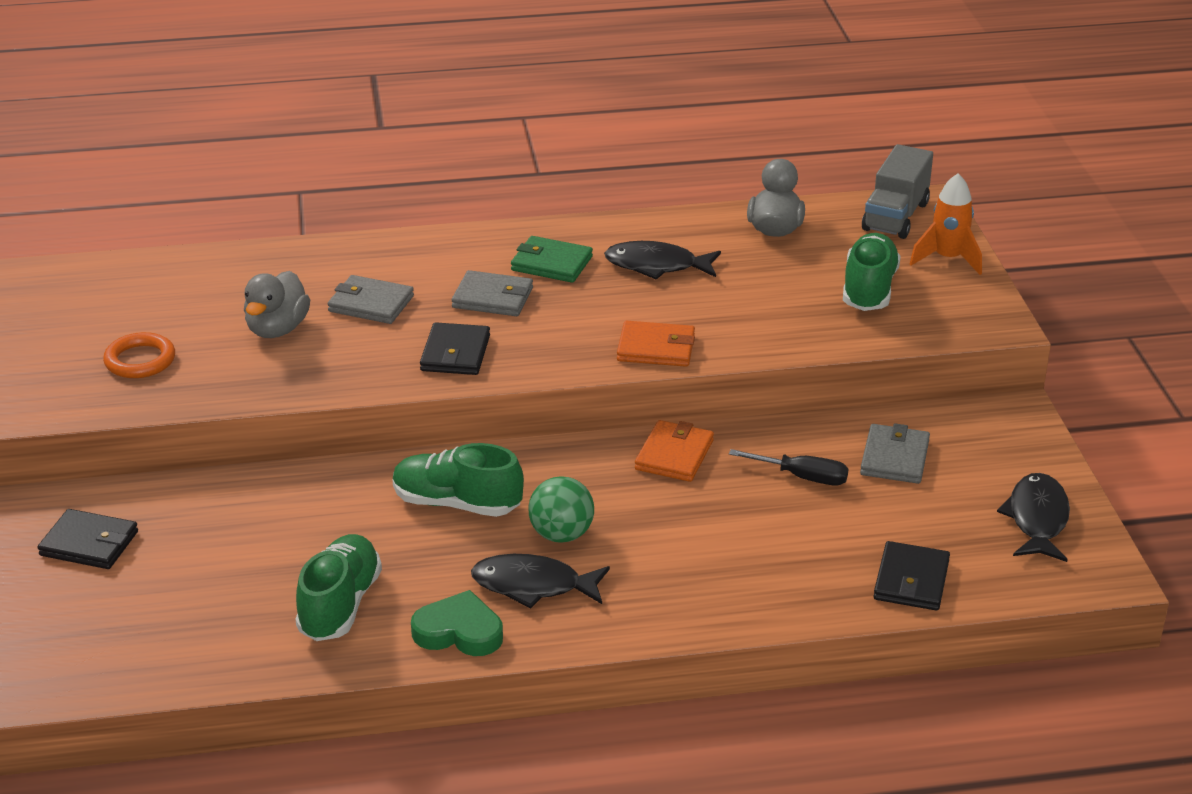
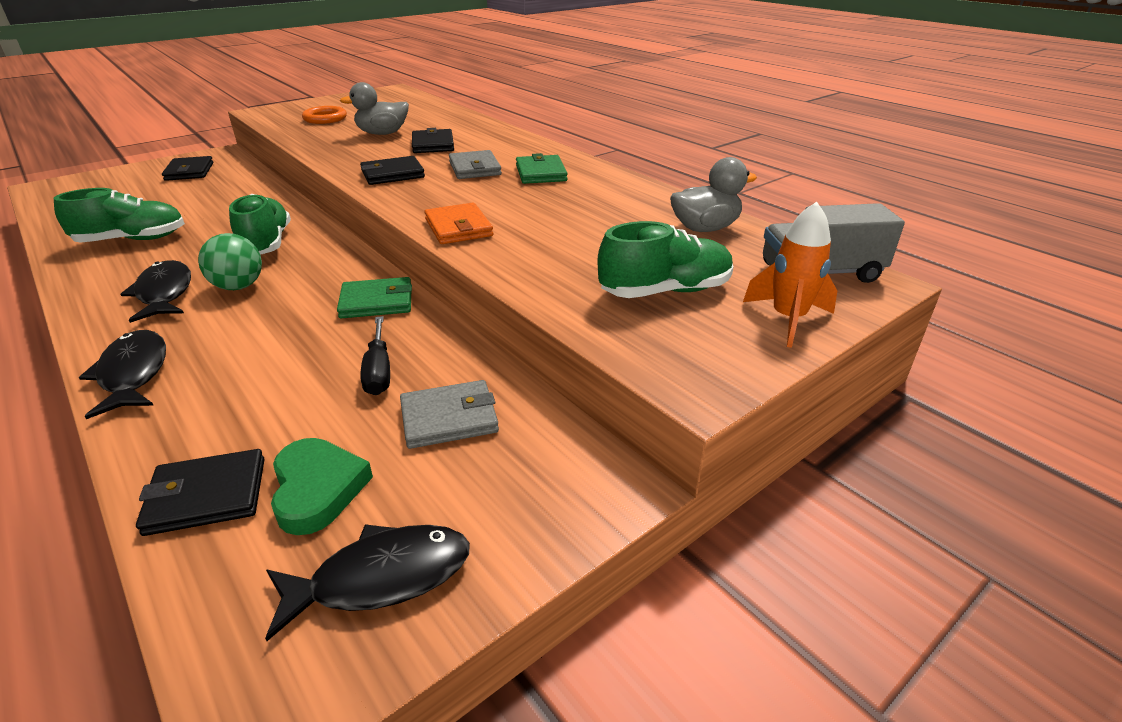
camera: 60 degrees right, 0 degrees up
grey wallet [328,275,414,324] -> black wallet [412,128,454,153]
green heart [411,590,503,656] -> green heart moved to [271,438,373,535]
black fish [604,241,721,280] -> black fish moved to [79,330,166,419]
orange wallet [635,420,714,482] -> green wallet [337,277,412,318]

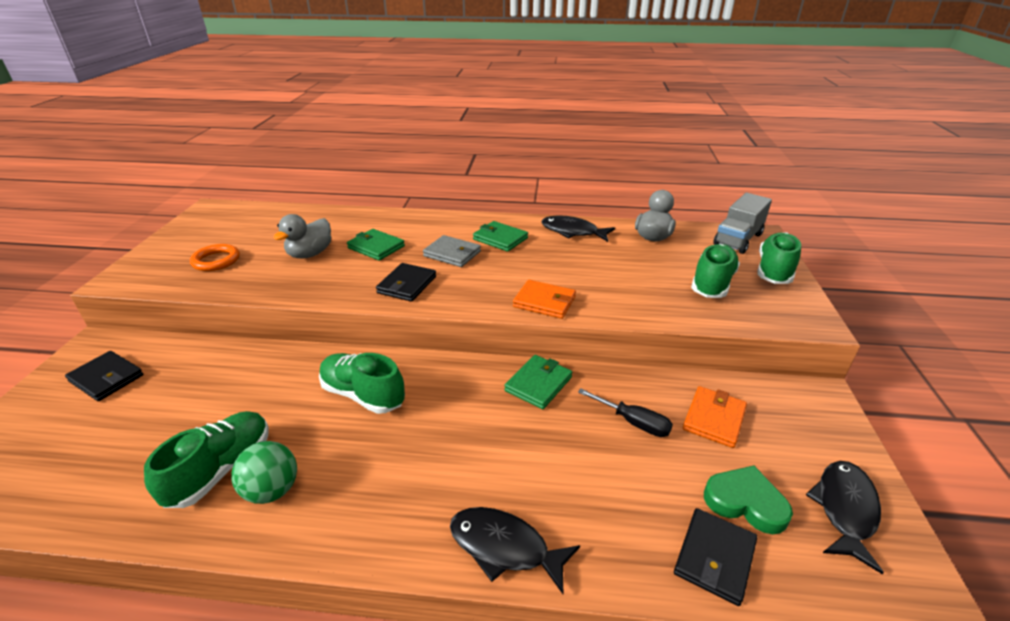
camera: 45 degrees left, 0 degrees up
black fish [121,260,191,323] -> black fish moved to [541,215,615,242]
green ball [198,233,262,290] -> green ball moved to [231,441,297,504]
grey wallet [400,380,499,449] -> orange wallet [683,386,747,448]
black wallet [412,128,454,153] -> green wallet [347,229,405,261]
orange rocket [743,202,837,348] -> green shoe [757,232,801,284]

